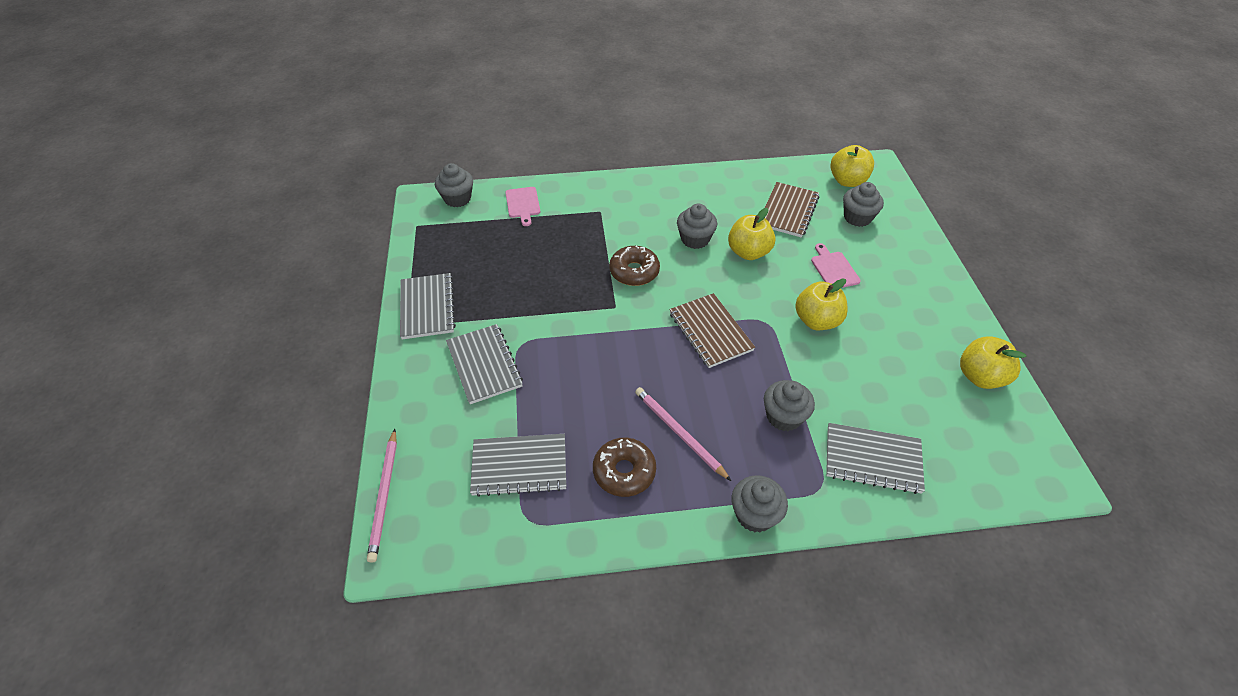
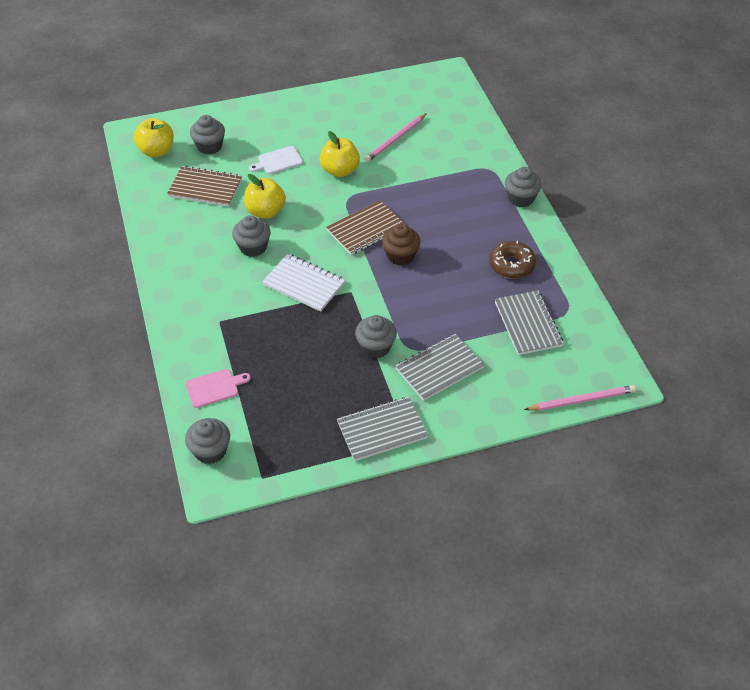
camera: 100 degrees left, 0 degrees up
brown donut [609,245,660,286] -> white notebook [262,254,345,312]
pink pencil [635,387,731,481] -> pink pencil moved to [365,113,427,162]
grey cupcake [764,380,815,431] -> grey cupcake moved to [355,315,397,358]
pink cutting board [811,243,861,288] -> white cutting board [249,146,303,174]
grey notebook [826,423,925,494] -> none
yellow apple [960,336,1027,389] -> none
none -> brown cupcake [382,224,420,266]

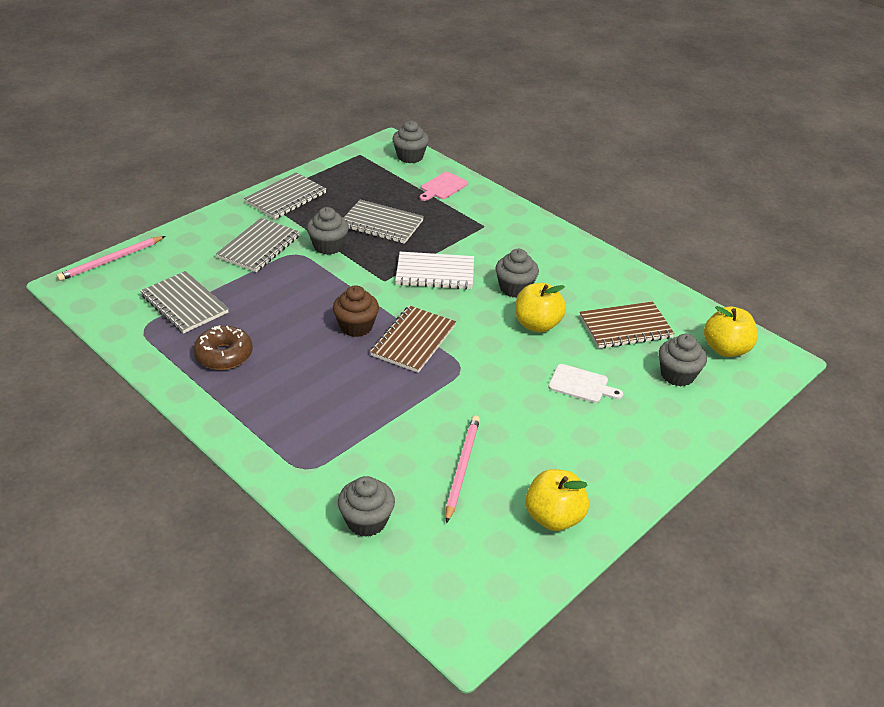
camera: 150 degrees right, 10 degrees down
white cutting board [249,146,303,174] -> white cutting board turned 75 degrees clockwise [548,364,623,403]
yellow apple [319,131,360,177] -> yellow apple moved to [525,469,589,531]
grey cupcake [505,167,542,208] -> grey cupcake moved to [338,476,395,537]
none -> grey notebook [344,200,424,244]

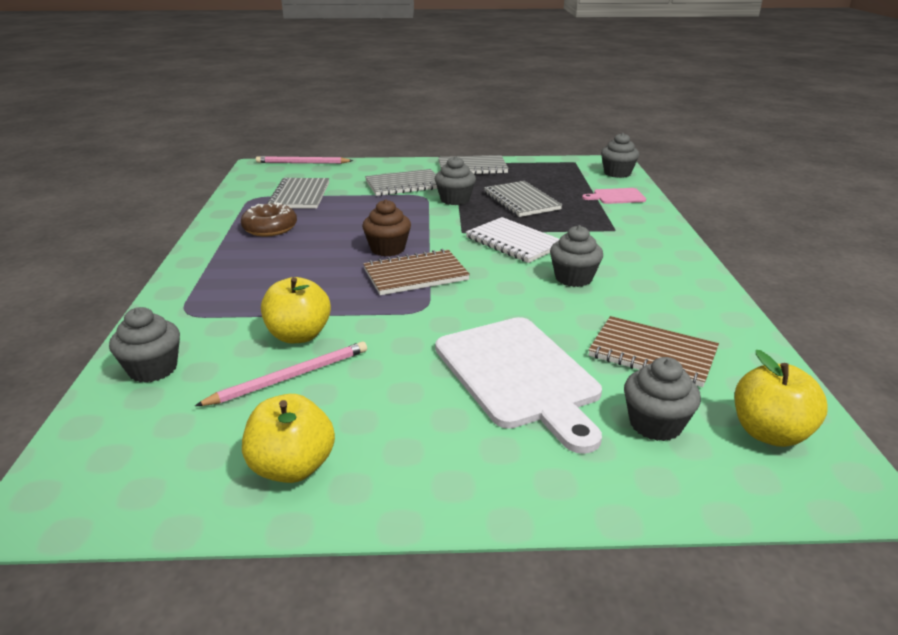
camera: 45 degrees right, 10 degrees down
yellow apple [515,283,566,332] -> yellow apple moved to [261,277,331,343]
white cutting board [548,364,623,403] -> white cutting board [435,317,602,454], size x2.14

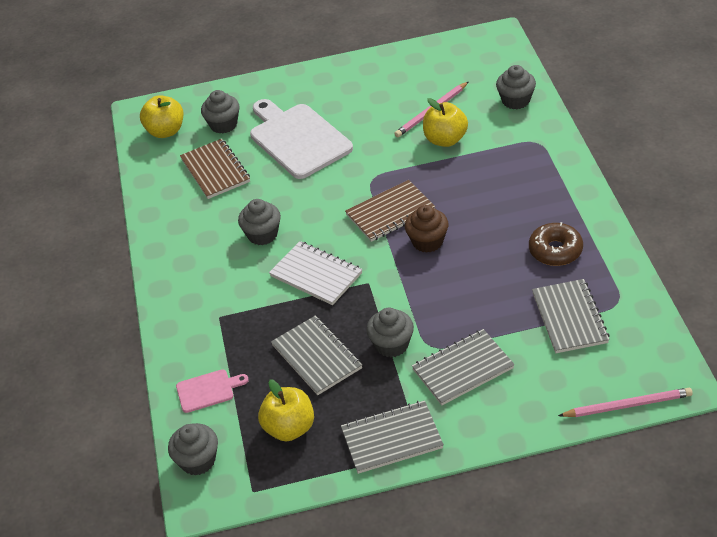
camera: 175 degrees right, 15 degrees up
yellow apple [242,394,335,483] -> yellow apple moved to [258,379,314,441]
brown notebook [588,316,719,387] -> brown notebook turned 45 degrees clockwise [180,139,250,199]

